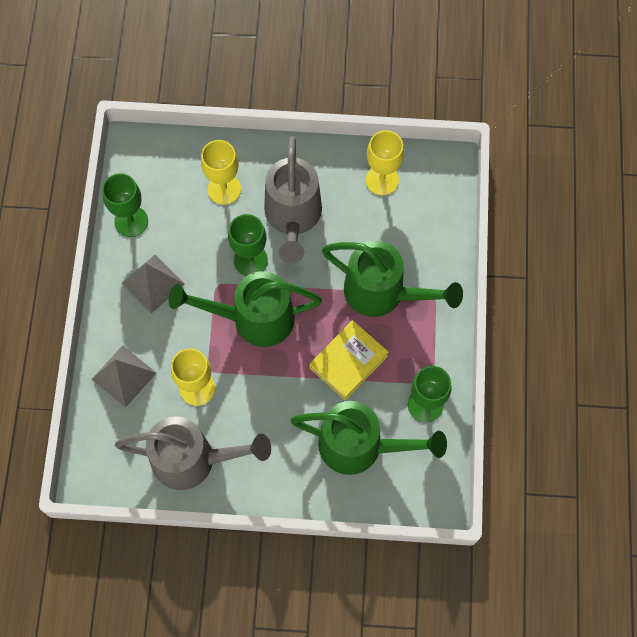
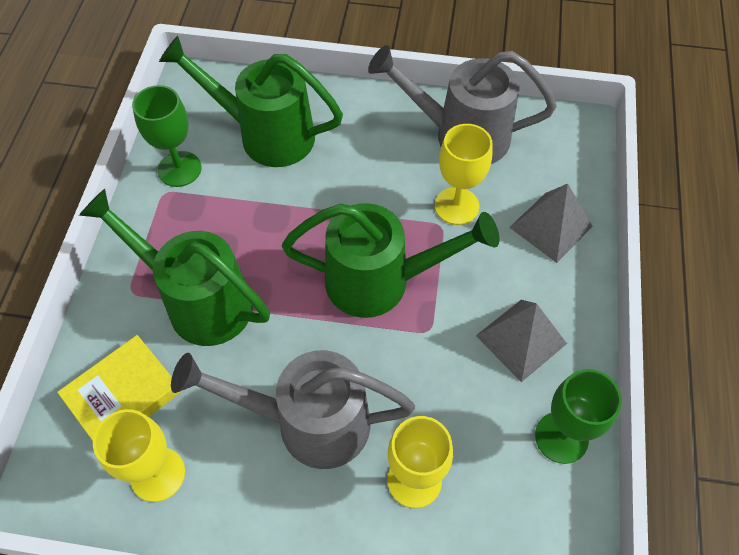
camera: 175 degrees left, 10 degrees down
green goblet [228,214,268,276] -> none
grey watering can [264,136,322,264] -> grey watering can turned 90 degrees counterclockwise [171,350,415,469]
yellow book [309,320,389,400] -> yellow book moved to [57,335,182,441]

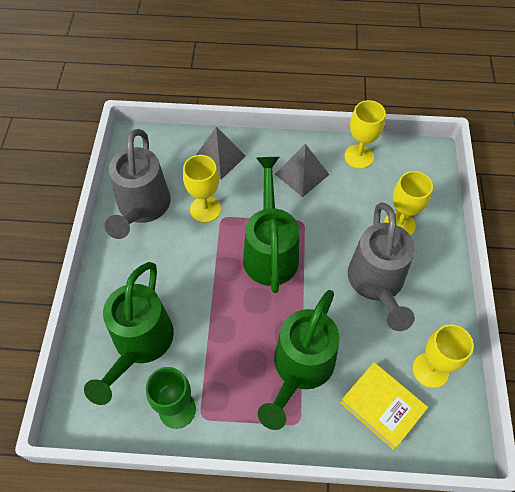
camera: 95 degrees left, 0 degrees up
green goblet [535,369,622,464] -> yellow goblet [344,100,386,169]

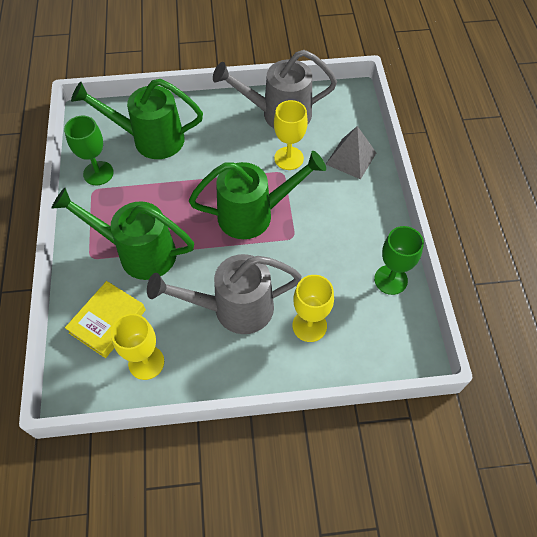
camera: 80 degrees right, 0 degrees up
grey pyramid [275,144,330,197] -> none
yellow goblet [344,100,386,169] -> green goblet [374,226,424,295]

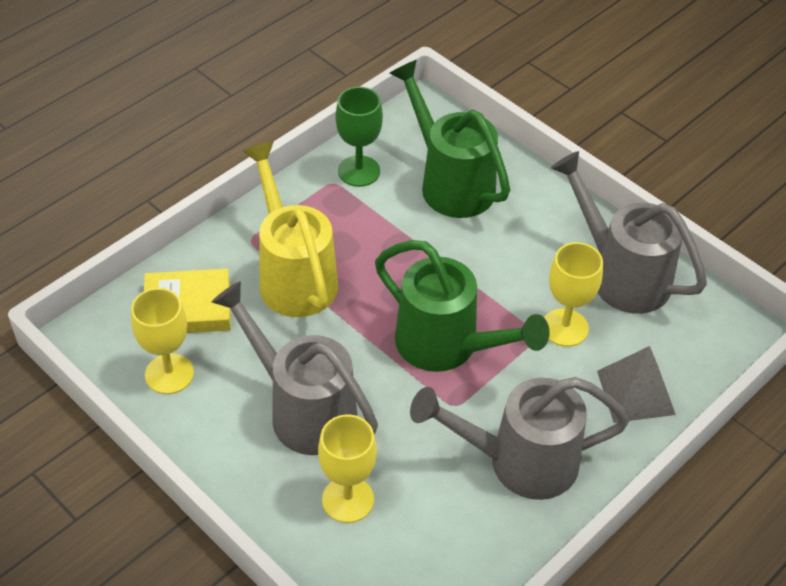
camera: 50 degrees right, 10 degrees down
green watering can [52,188,194,280] -> yellow watering can [243,142,338,317]
green goblet [374,226,424,295] -> none
none -> grey watering can [410,377,629,500]

